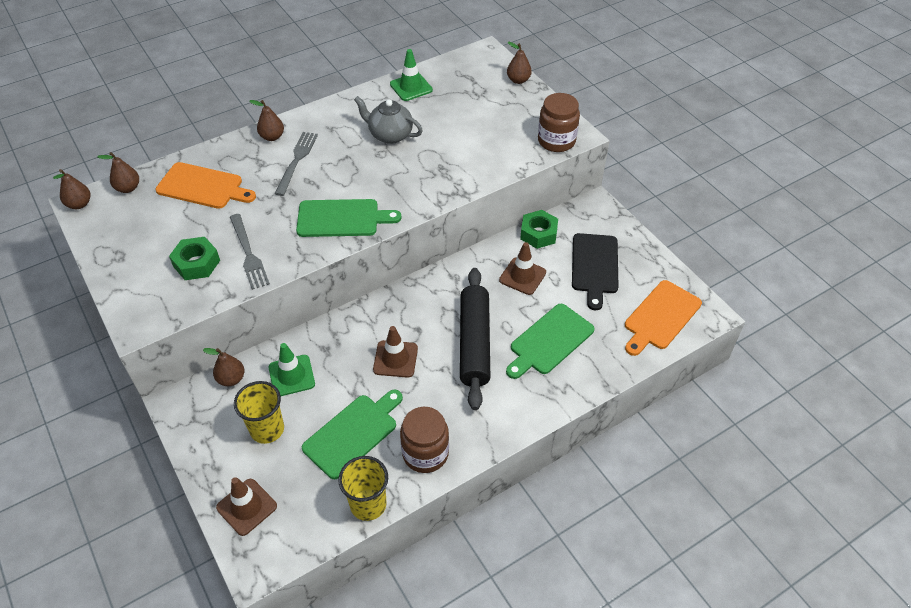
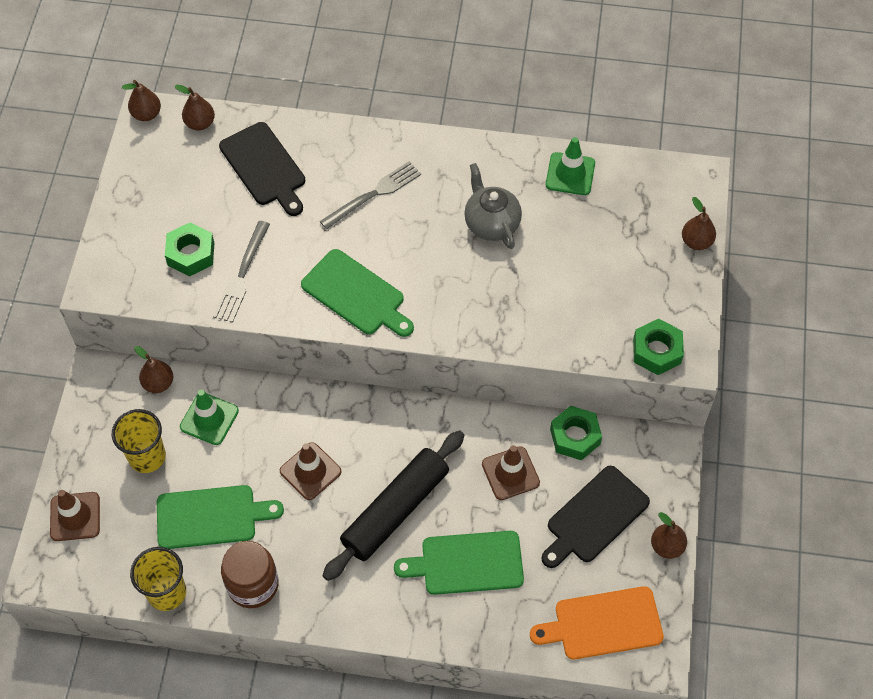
camera: 40 degrees right, 10 degrees up
orange cutting board [155,162,256,209] -> black cutting board [219,122,305,216]
brown pear [250,100,284,141] -> brown pear moved to [651,512,687,559]
brown jar [538,93,580,152] -> green nut [633,319,684,375]

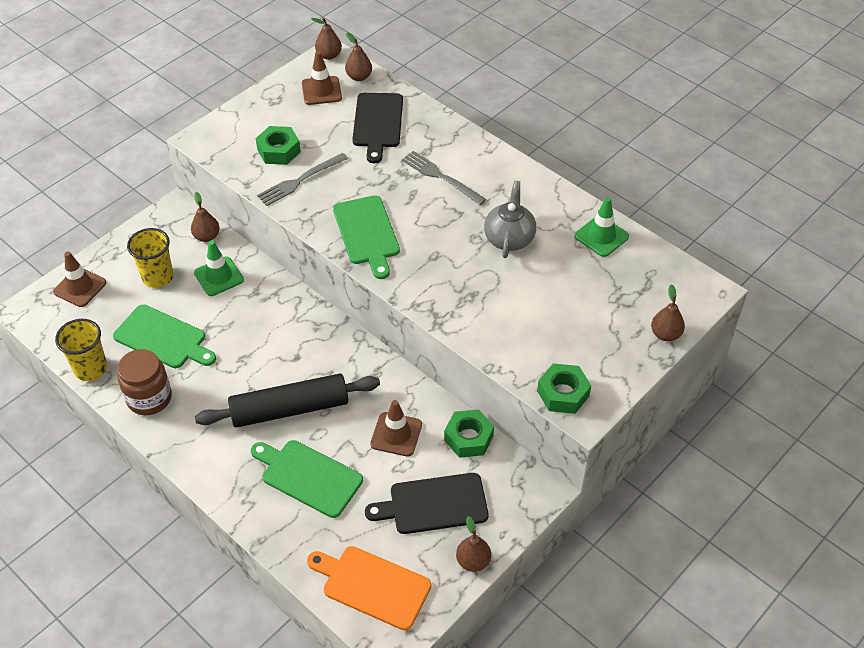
camera: 35 degrees right, 10 degrees down
brown traffic cone [280,442,341,500] -> brown traffic cone moved to [302,51,342,105]
grey fork [320,161,421,229] -> grey fork turned 135 degrees counterclockwise [402,151,486,205]

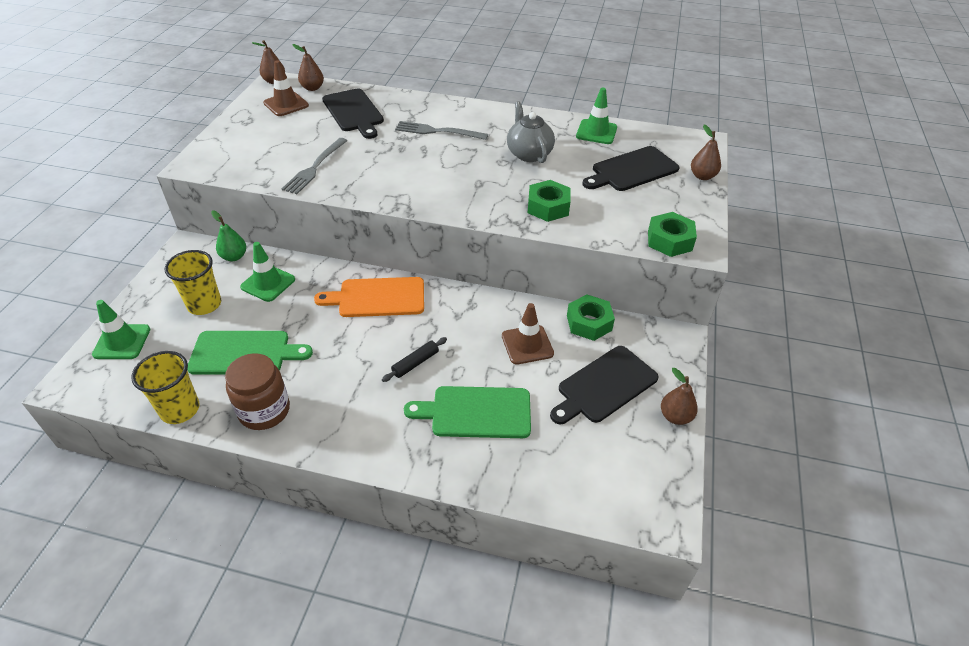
camera: 30 degrees left, 5 degrees down
brown traffic cone [53,252,106,307] -> green traffic cone [92,300,150,359]
brown pear [191,192,220,242] -> green pear [211,210,246,261]
black rolling pin [195,373,380,428] -> black rolling pin [382,337,447,382], size x0.42
green nut [256,126,301,165] -> green nut moved to [528,180,571,222]
orange cutting board [307,546,431,630] -> orange cutting board moved to [314,277,424,317]
green cutting board [333,195,400,279] -> none
none -> black cutting board [582,146,680,191]

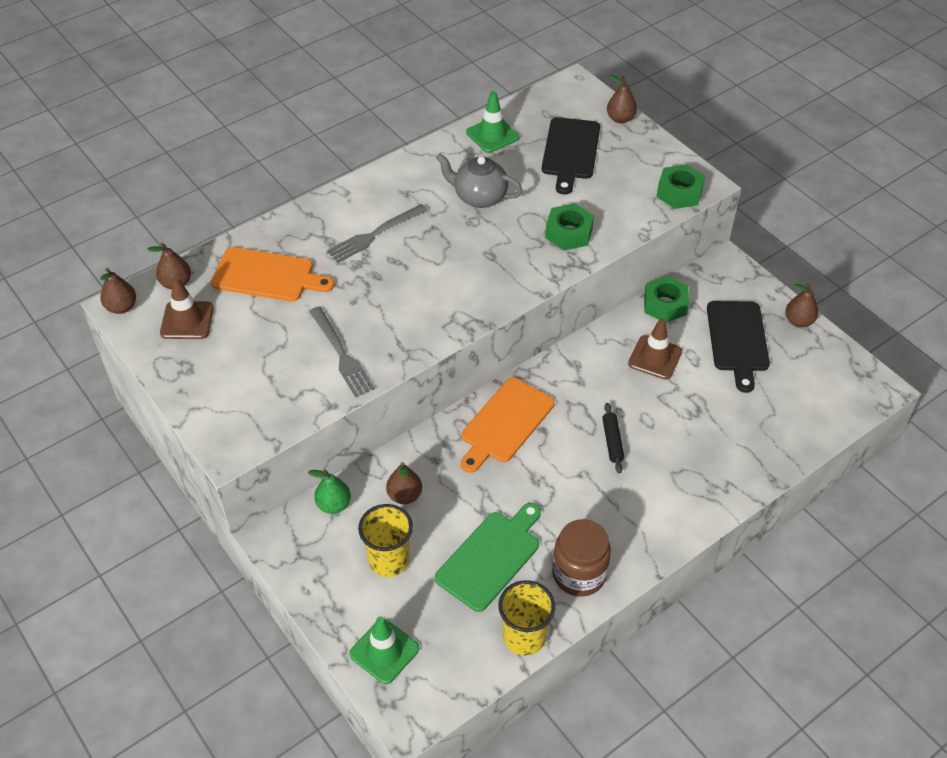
camera: 50 degrees left, 5 degrees up
green traffic cone [240,242,295,302] -> brown pear [386,462,422,504]
black cutting board [322,88,384,139] -> orange cutting board [211,247,334,302]
green cutting board [404,386,531,438] -> none

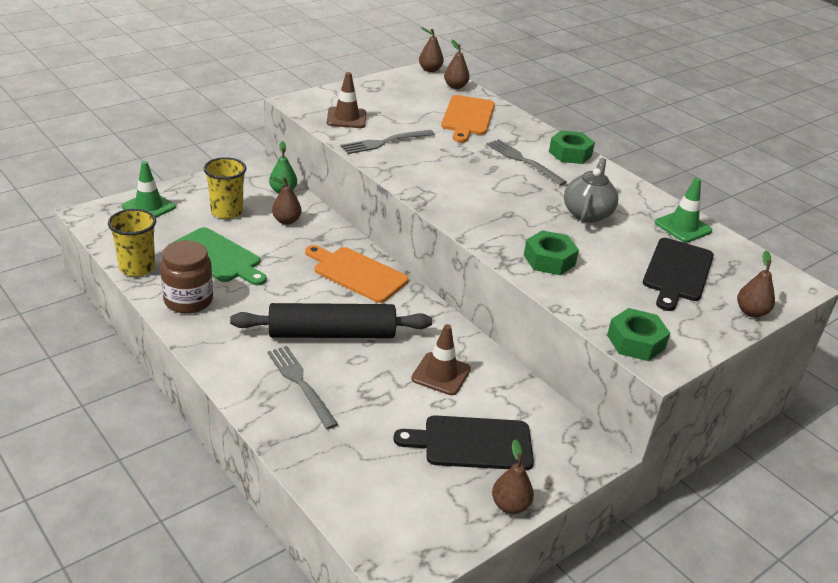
camera: 85 degrees right, 15 degrees down
brown traffic cone [160,277,214,339] -> brown traffic cone moved to [327,72,366,128]
black cutting board [542,117,600,195] -> black cutting board turned 75 degrees counterclockwise [643,238,714,311]
black rolling pin [602,403,624,473] -> black rolling pin [230,303,432,338], size x2.37
green nut [644,276,689,323] -> green nut moved to [549,130,595,164]
none -> grey fork [267,346,338,429]

